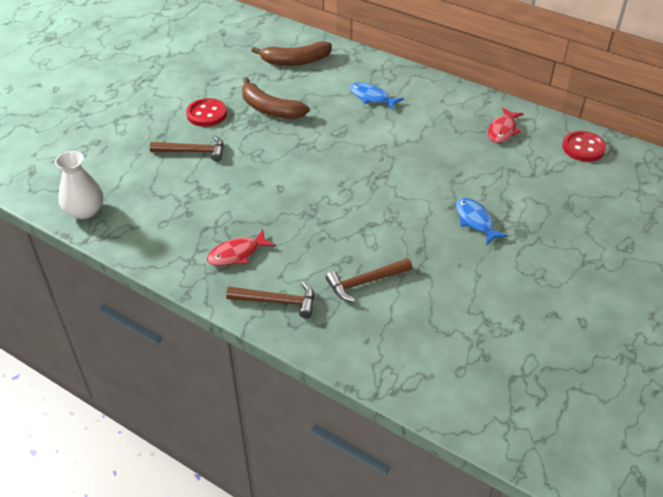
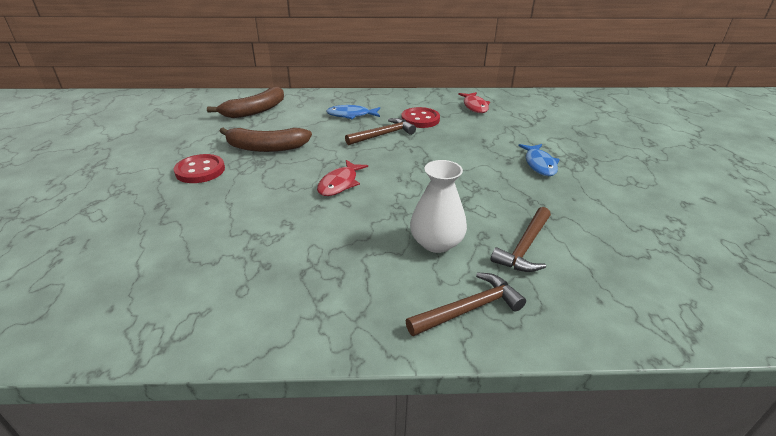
camera: 35 degrees left, 10 degrees down
white vase [55,151,103,219] -> white vase moved to [410,160,467,253]
brown hammer [150,135,224,162] -> brown hammer moved to [345,118,416,145]
red fish [207,229,275,266] -> red fish moved to [317,160,368,196]
blue fish [456,198,508,245] -> blue fish turned 120 degrees counterclockwise [518,144,560,176]
red button [562,131,607,162] -> red button moved to [401,107,440,128]

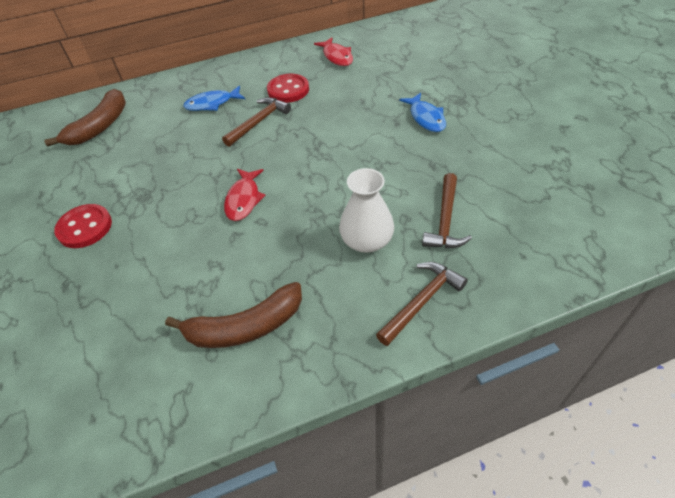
camera: 15 degrees left, 15 degrees up
brown banana [219,128,312,152] -> brown banana moved to [165,282,302,348]

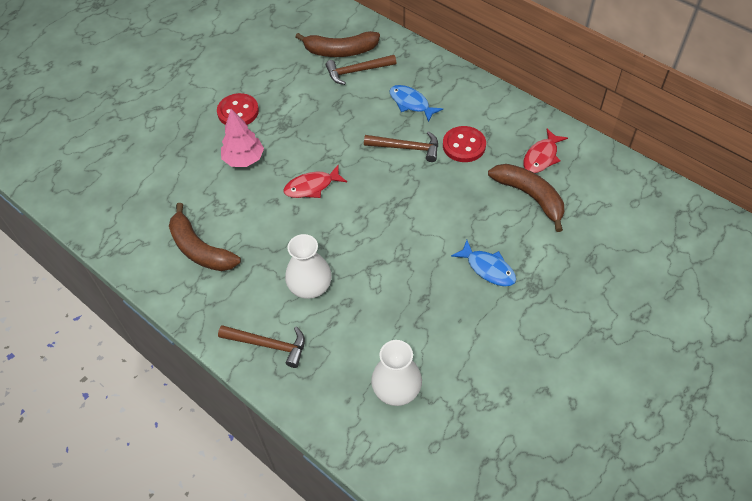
camera: 60 degrees right, 5 degrees up
blue fish [399,93,446,132] -> blue fish turned 90 degrees counterclockwise [451,240,516,287]
brown hammer [422,173,472,248] -> brown hammer moved to [326,55,396,85]
none -> pink tree [221,109,264,167]
none -> white vase [371,340,422,406]
none -> brown banana [488,164,564,232]

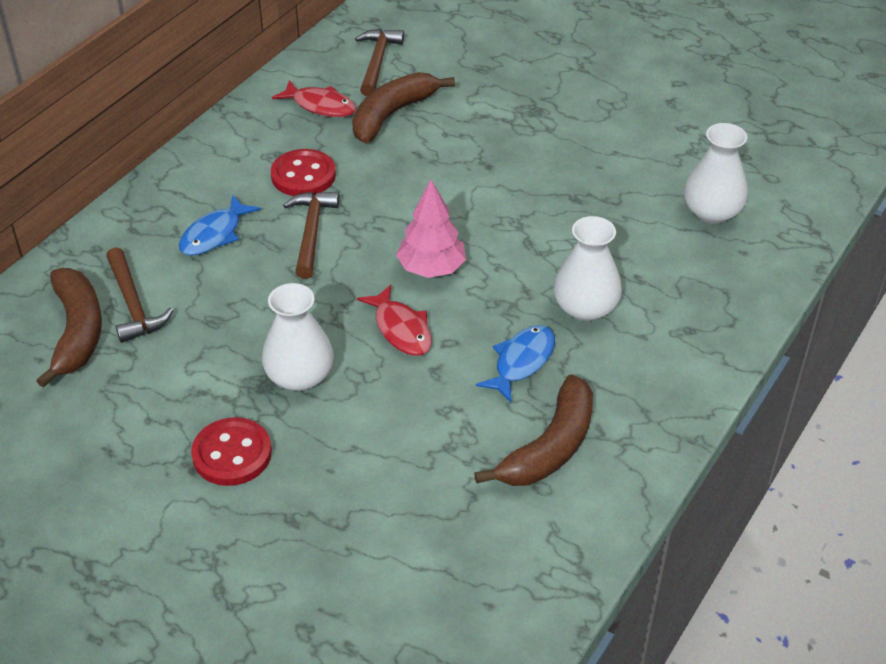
camera: 100 degrees left, 10 degrees down
brown hammer [218,325,305,368] -> brown hammer moved to [355,29,404,96]
pink tree [221,109,264,167] -> pink tree moved to [396,180,466,278]
blue fish [451,240,516,287] -> blue fish moved to [476,325,555,403]
none -> white vase [262,283,334,391]

